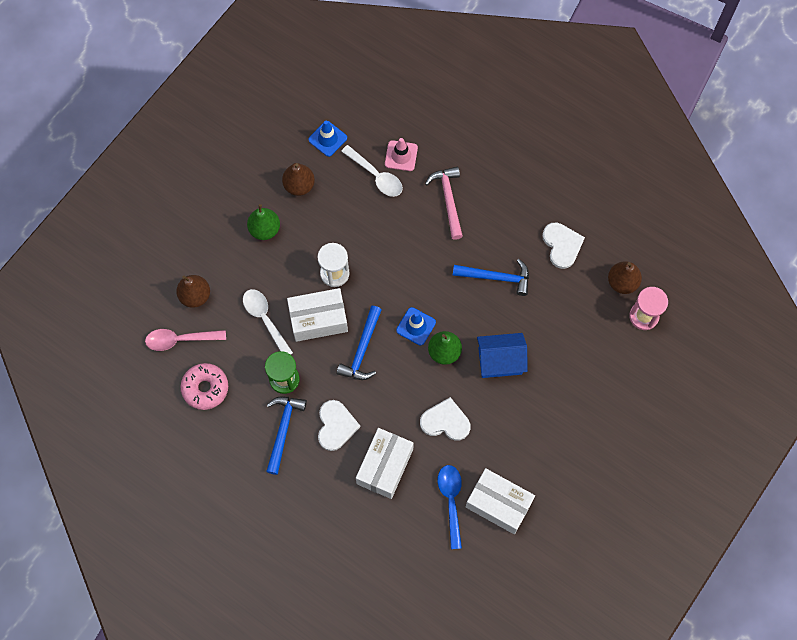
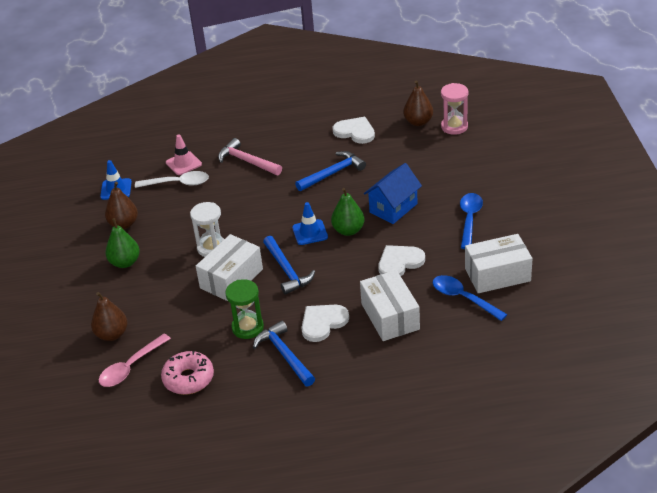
camera: 40 degrees left, 30 degrees down
white spoon [243,289,293,355] -> none
white heart [318,400,360,451] -> white heart turned 90 degrees counterclockwise [301,304,349,342]
none -> blue spoon [460,193,483,249]

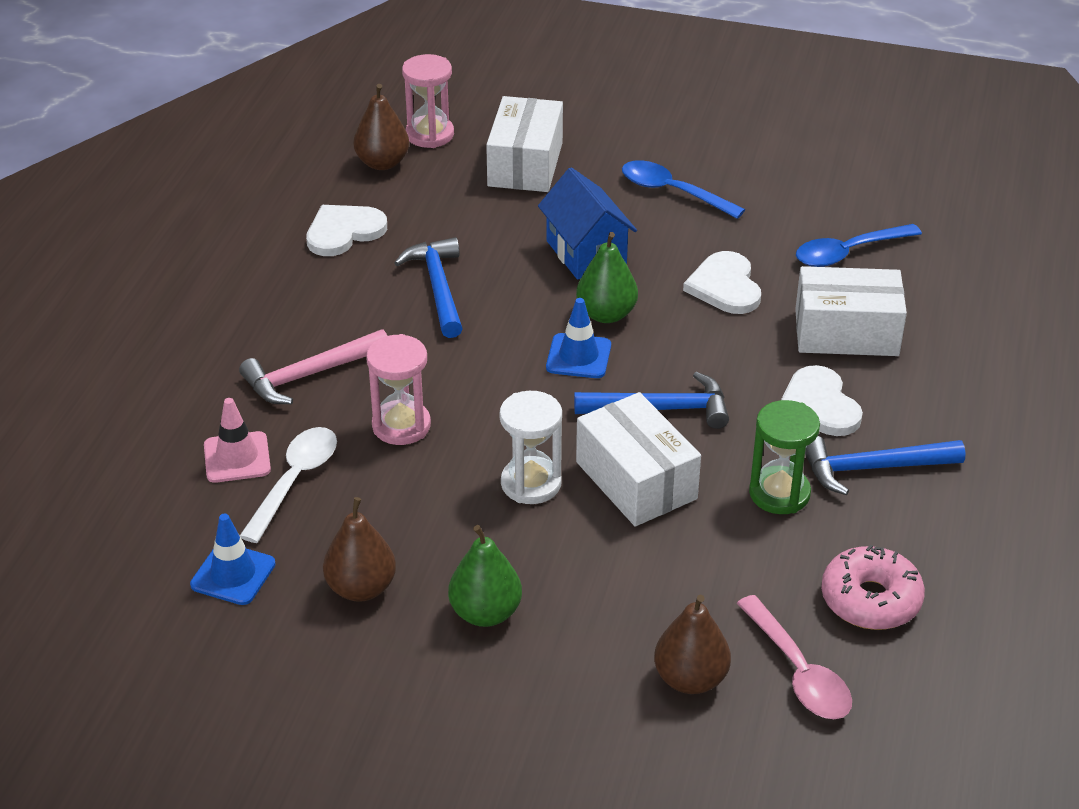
camera: 70 degrees left, 0 degrees up
white box [465,234,533,293] -> white box moved to [486,96,563,192]
none -> pink hourglass [366,334,431,445]

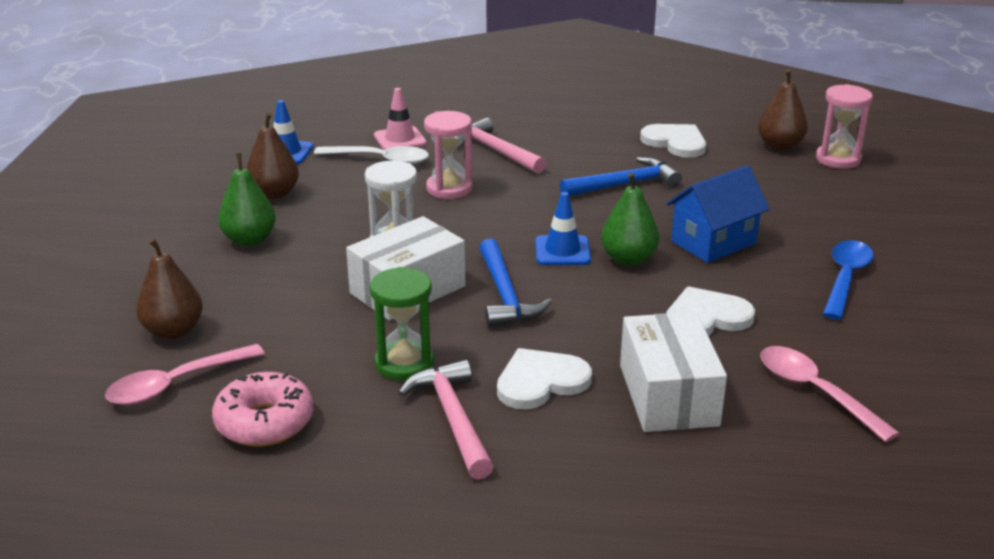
camera: 80 degrees right, 10 degrees down
white box [486,96,563,192] -> none
blue spoon [796,224,922,267] -> pink spoon [760,346,900,442]
blue hammer [805,436,965,495] -> pink hammer [399,359,494,480]

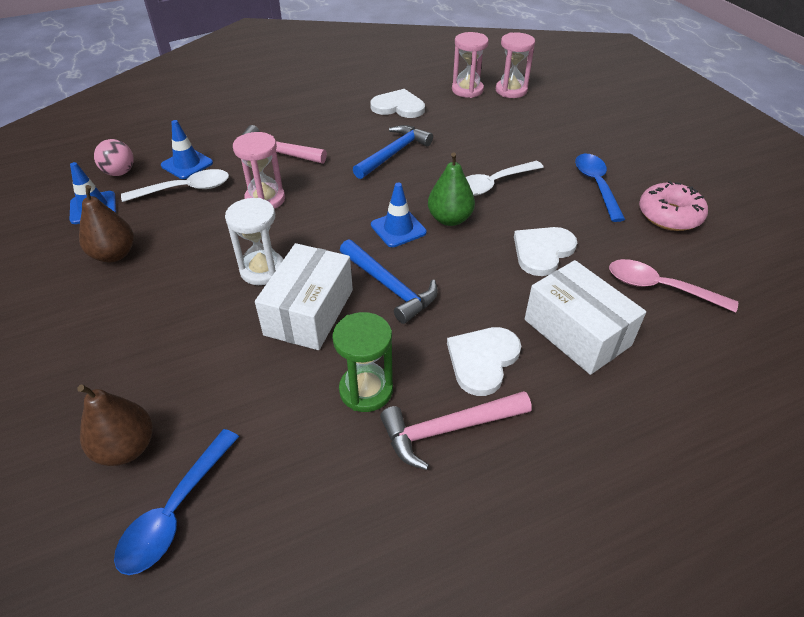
camera: 30 degrees left, 15 degrees up
pink spoon [105,344,265,405] -> blue spoon [114,429,239,575]
pink donut [212,372,314,446] -> pink donut moved to [639,181,708,231]
green pear [218,153,276,246] -> none
pink traffic cone [374,88,427,150] -> blue traffic cone [161,120,213,179]
pink hammer [399,359,494,480] -> pink hammer turned 60 degrees counterclockwise [380,391,532,470]
blue house [666,165,770,263] -> white spoon [466,161,544,196]
brown pear [758,69,808,150] -> pink hourglass [452,32,489,98]
none -> pink ball [94,139,134,176]

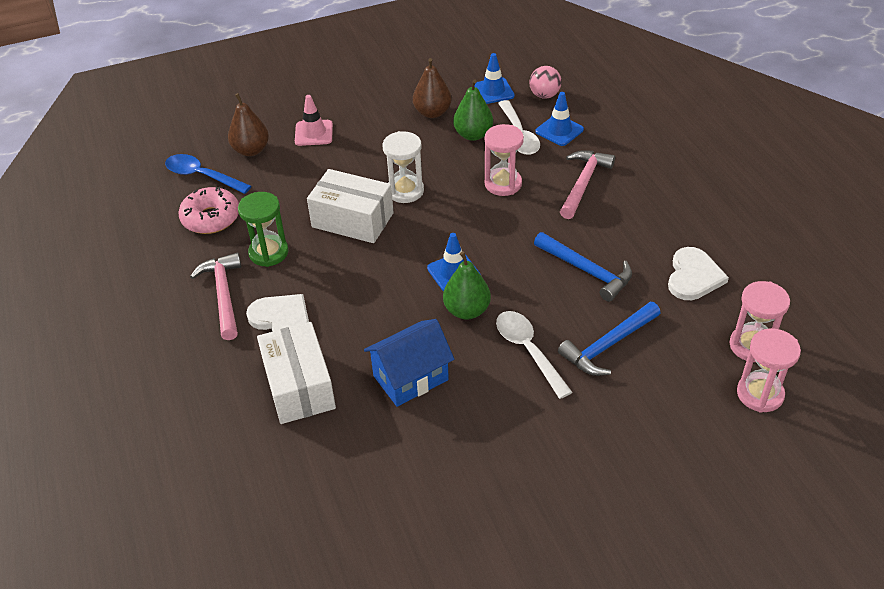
camera: 95 degrees right, 0 degrees up
blue hammer [340,239,438,324] -> blue hammer moved to [558,302,661,376]
white heart [514,227,577,276] -> blue house [364,319,454,407]
white box [525,260,646,375] -> white box turned 75 degrees counterclockwise [257,322,336,424]
blue spoon [575,154,625,222] -> none
pink spoon [609,259,738,313] -> none
pink donut [639,181,708,231] -> pink donut moved to [178,187,239,234]
none -> pink traffic cone [295,95,333,146]
none -> green pear [453,80,493,141]

